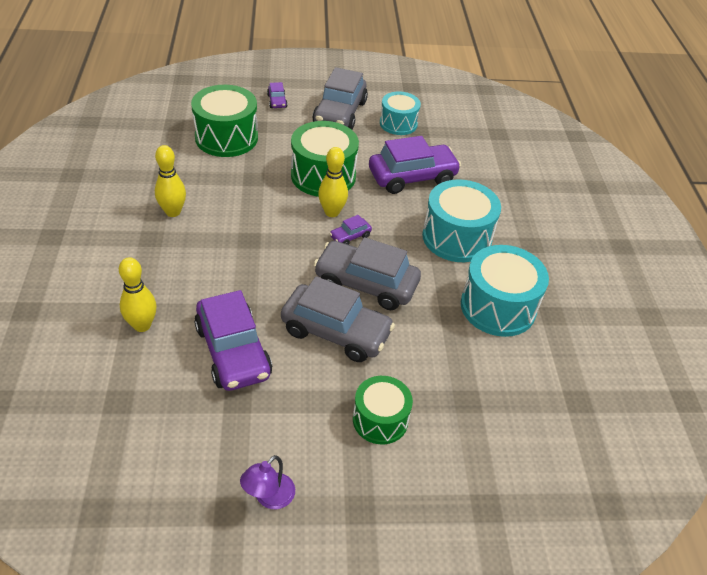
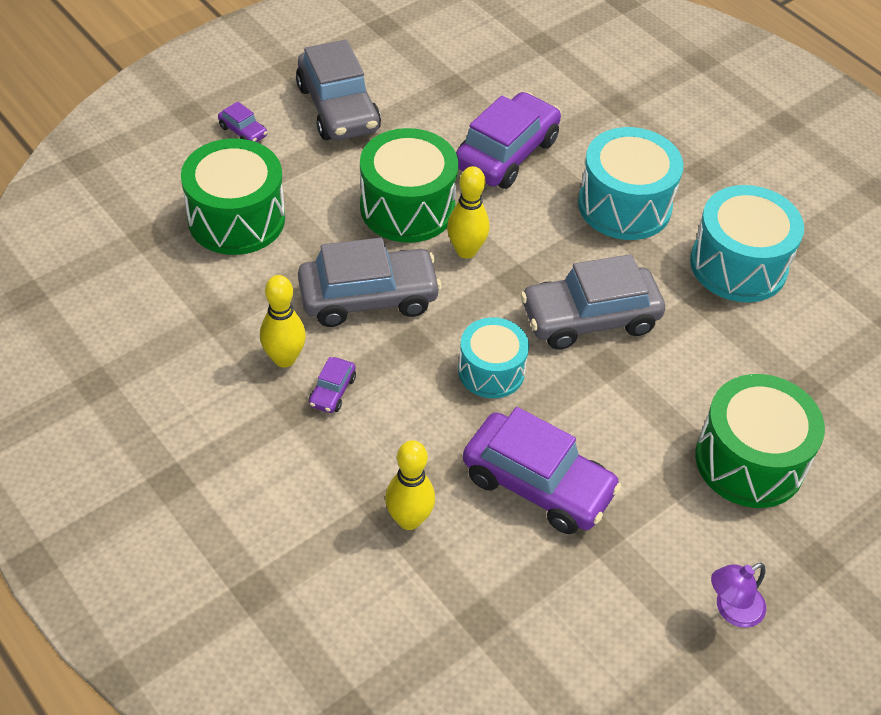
camera: 35 degrees left, 5 degrees up
purple lamp [240,455,295,509] -> purple lamp turned 60 degrees clockwise [711,563,766,628]
grey car [281,276,395,362] -> grey car moved to [298,238,442,327]
purple car [330,215,372,245] -> purple car moved to [309,357,356,413]
green drum [353,376,413,444] -> green drum [695,374,825,508], size x1.57
turquoise drum [380,91,421,135] -> turquoise drum moved to [458,317,529,398]

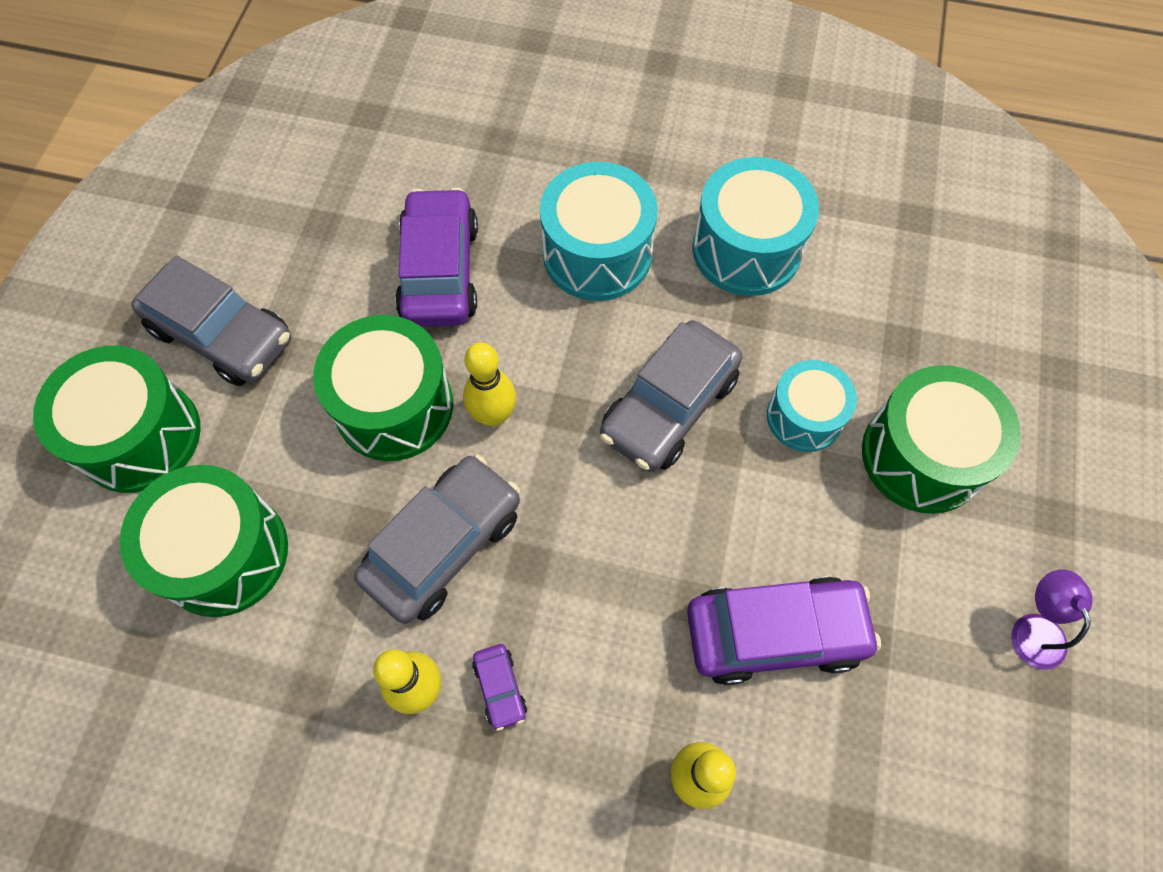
camera: 35 degrees left, 15 degrees up
purple car [218,101,267,142] -> green drum [33,346,201,493]
turquoise drum [458,317,529,398] -> turquoise drum moved to [767,360,857,452]
purple lamp [711,563,766,628] -> purple lamp turned 150 degrees clockwise [1011,569,1093,669]

